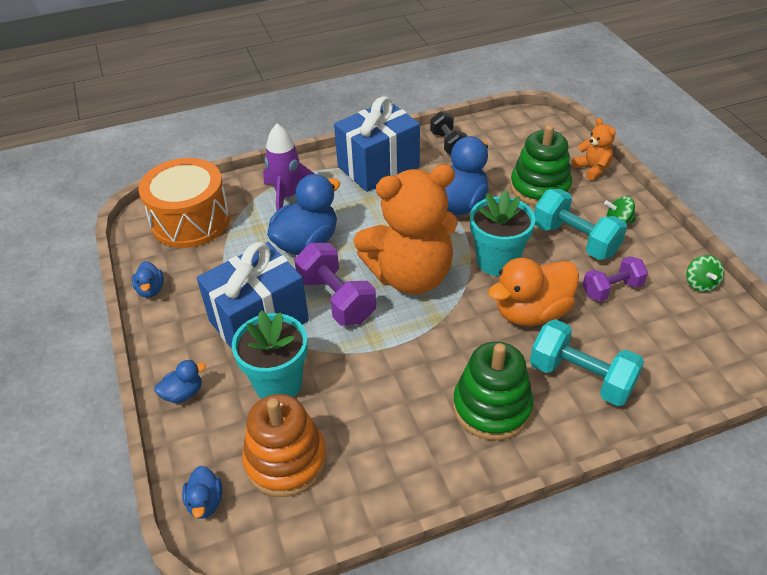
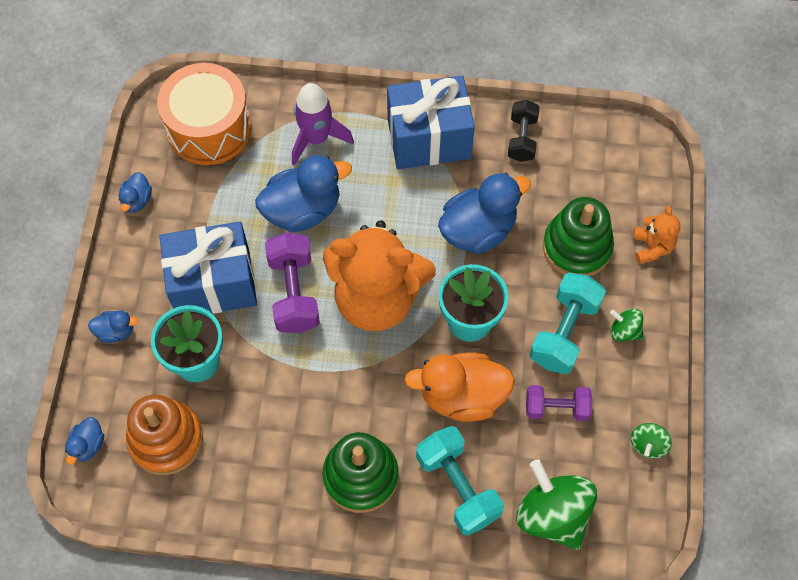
camera: 25 degrees right, 20 degrees up
turquoise dumbbell [534,189,627,260] -> turquoise dumbbell turned 45 degrees clockwise [529,273,606,374]
none -> green spinning top [516,459,597,550]

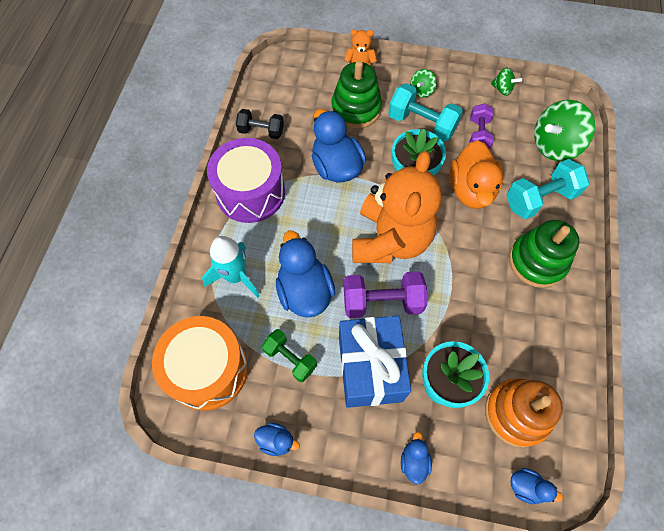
camera: 85 degrees left, 0 degrees up
purple rocket [292,83,354,166] -> turquoise rocket [202,236,260,298]
blue gift [387,76,475,169] -> purple drum [207,138,285,223]
none -> green dumbbell [262,329,317,382]

